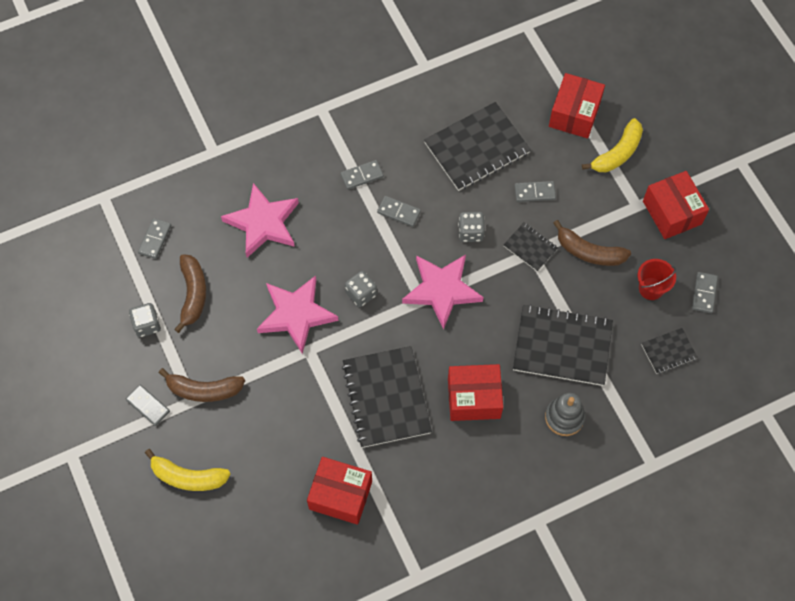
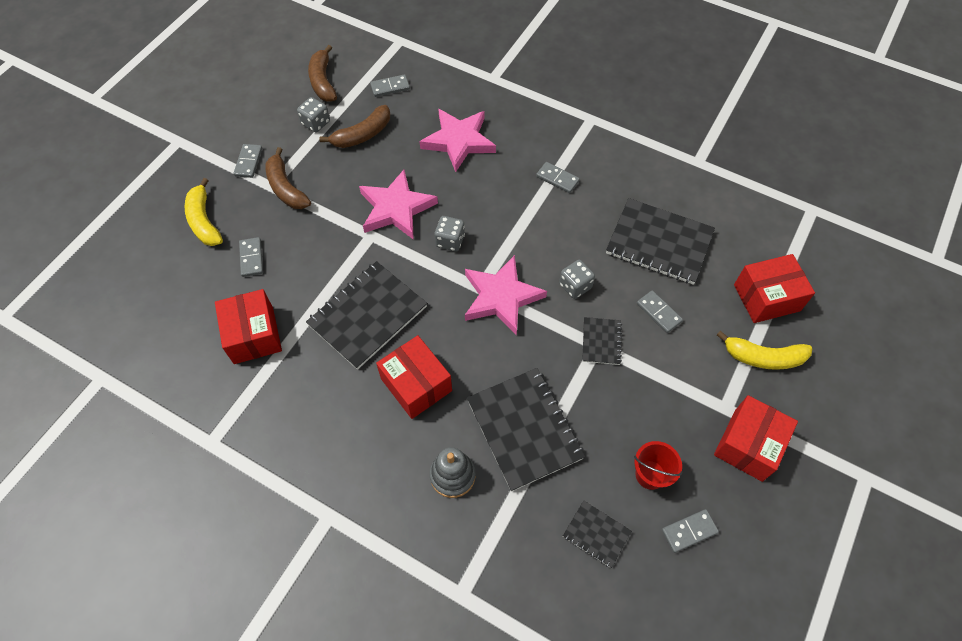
camera: 55 degrees right, 5 degrees down
grey domino [377,196,421,227] -> grey domino moved to [239,237,263,277]
brown banana [553,220,631,266] -> brown banana moved to [308,45,337,102]

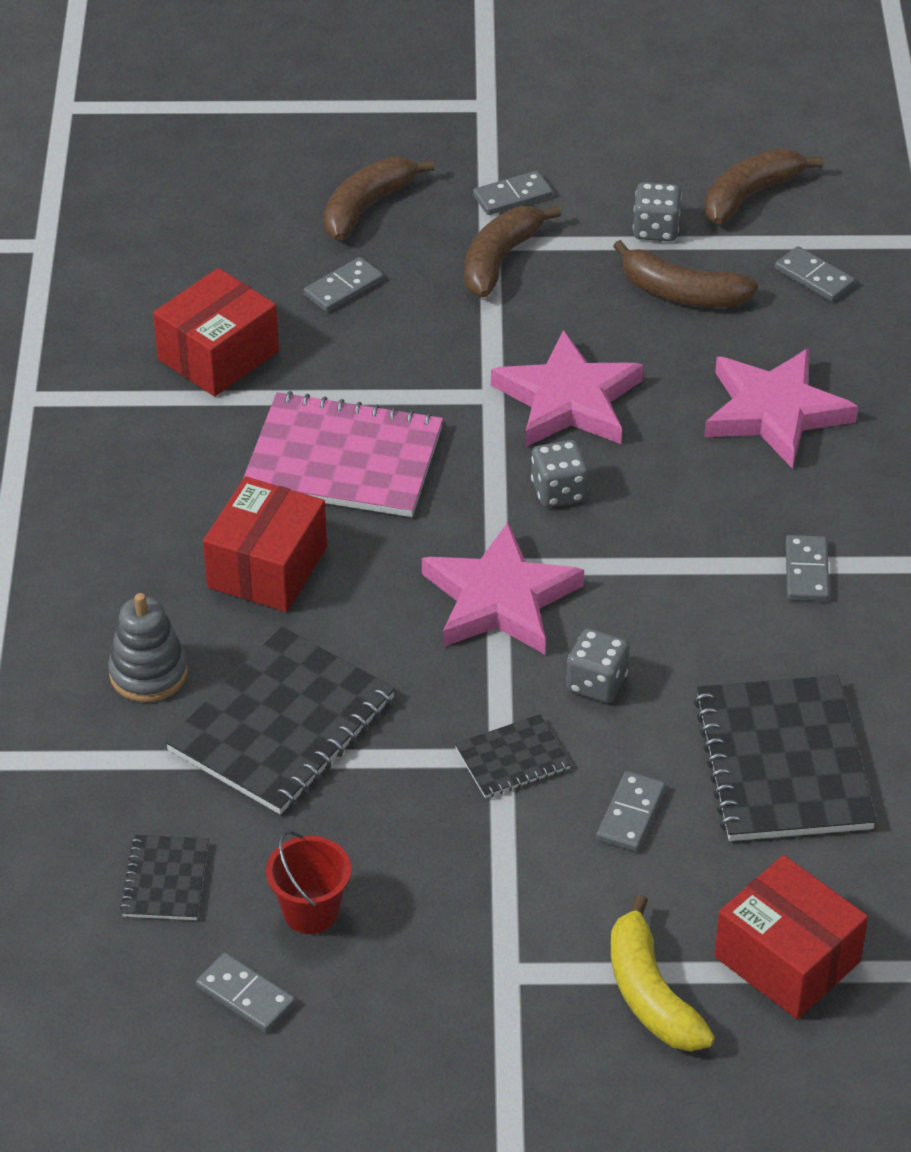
camera: 60 degrees right, 15 degrees down
yellow banana [185,178,223,246] -> brown banana [323,157,435,240]
black notebook [306,261,427,370] -> pink notebook [243,391,443,517]
red box [714,395,798,482] -> none

